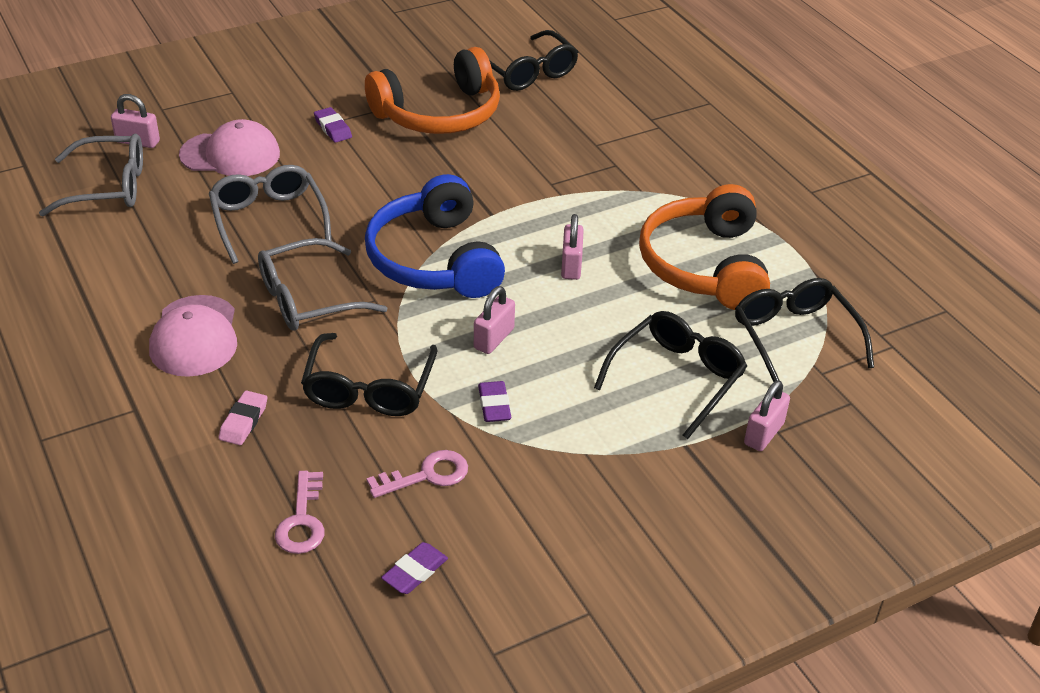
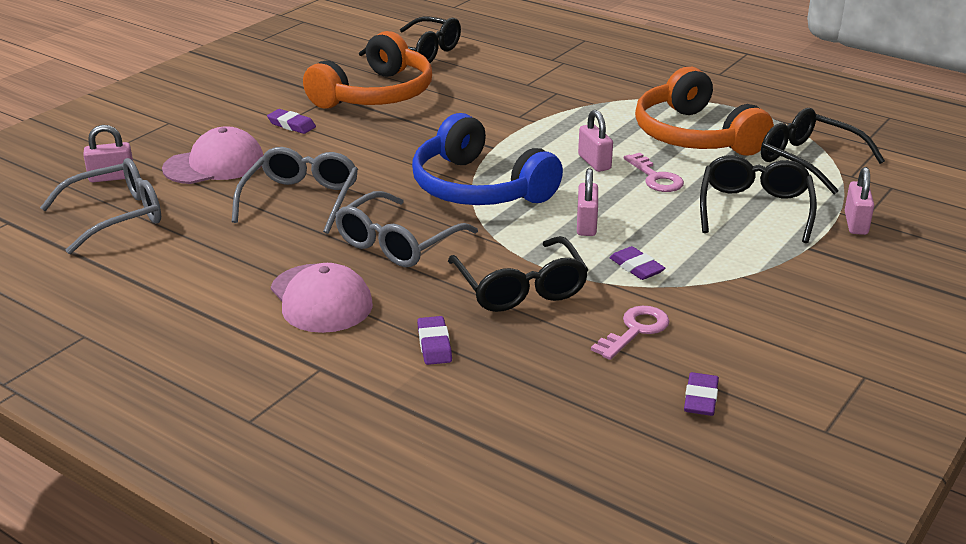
camera: 25 degrees left, 10 degrees down
grey glasses [209,165,332,264] -> grey glasses turned 60 degrees clockwise [232,147,358,234]
pink eraser [219,390,267,445] -> purple eraser [417,316,452,365]
pink key [275,471,325,554] -> pink key moved to [624,153,684,192]

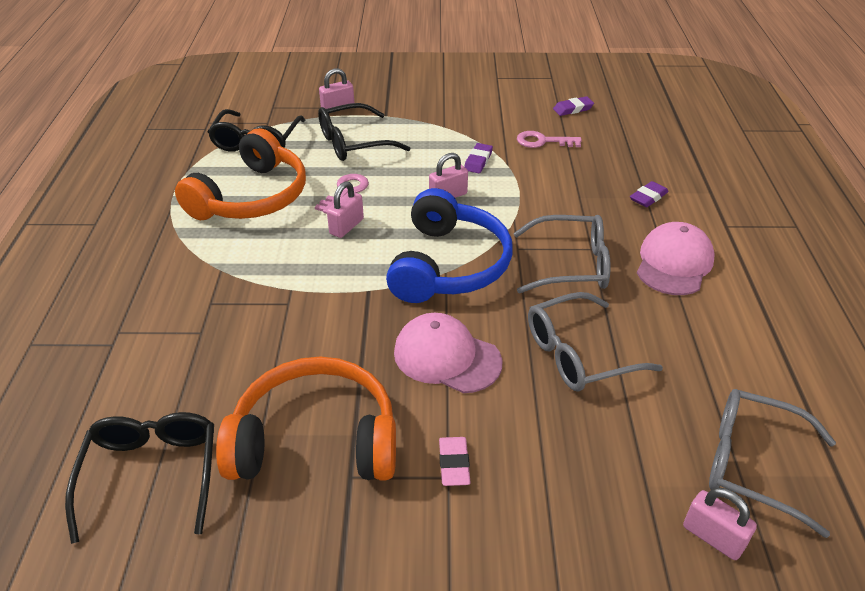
camera: 125 degrees left, 10 degrees up
pink cap [162,126,263,184] -> pink cap moved to [394,313,503,393]
purple eraser [267,109,316,134] -> pink eraser [439,437,471,486]
black glasses [448,236,589,312] -> none

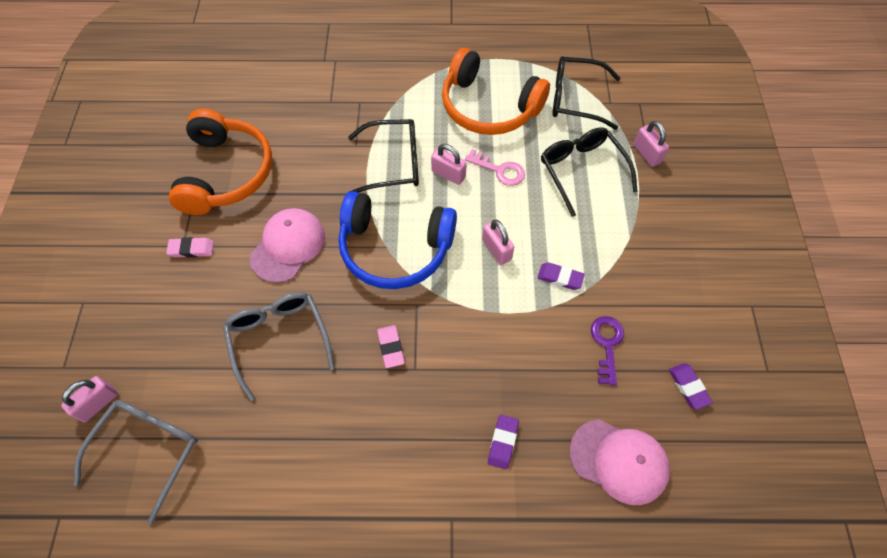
camera: 90 degrees right, 20 degrees up
black glasses [65,412,214,544] -> black glasses moved to [348,119,419,193]
grey glasses [513,215,611,293] -> pink eraser [377,325,405,368]
pink key [517,131,582,148] -> purple key [591,316,624,386]
purple eraser [630,181,668,207] -> purple eraser turned 60 degrees clockwise [488,415,519,469]
pink cap [637,222,715,295] -> pink cap moved to [569,419,670,505]

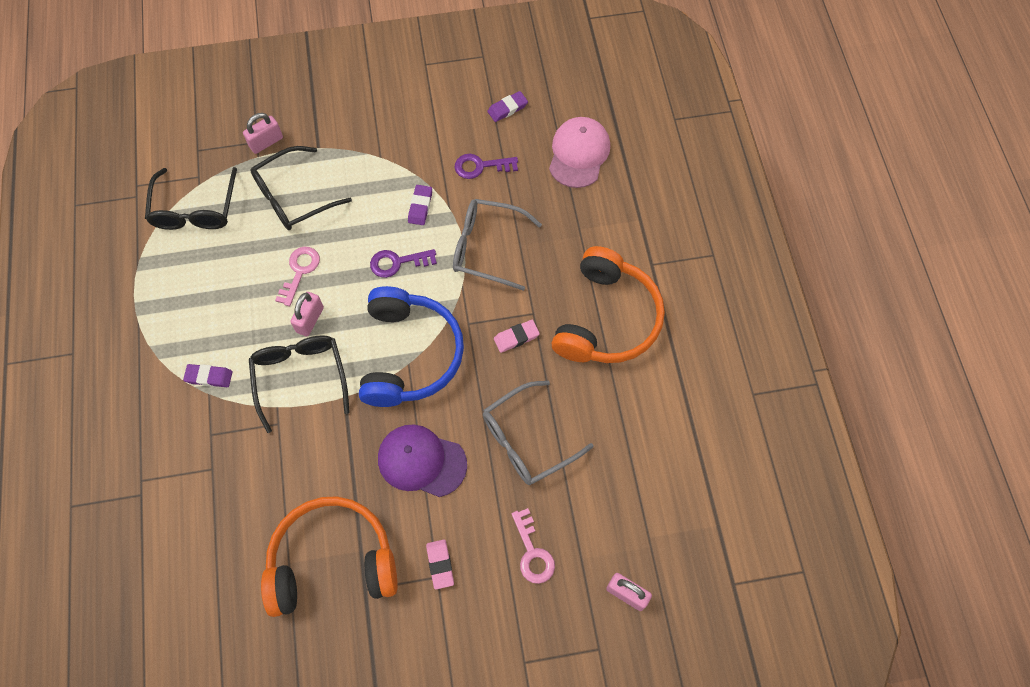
camera: 100 degrees left, 5 degrees up
grey glasses [74,400,198,525] -> grey glasses moved to [453,199,542,291]
pink cap [250,208,325,283] -> purple cap [378,425,467,497]
orange headphones [442,48,550,135] -> orange headphones moved to [552,246,665,363]
pink padlock [482,219,514,265] -> purple key [370,249,437,278]
purple eraser [488,415,519,469] -> purple eraser moved to [183,364,232,387]
none -> pink key [511,508,555,584]

